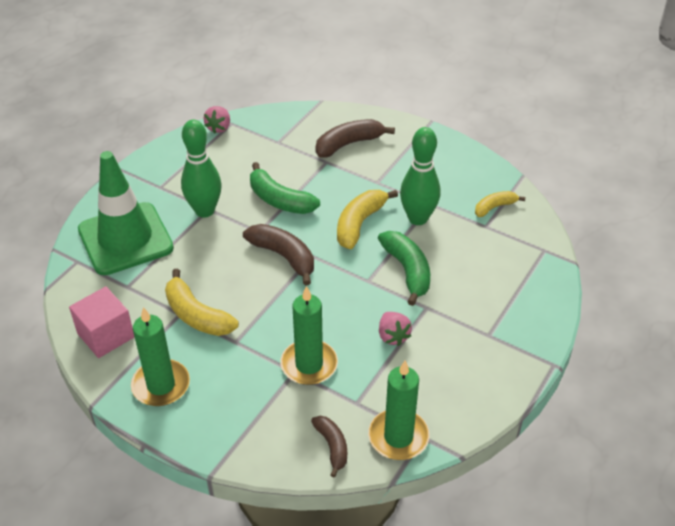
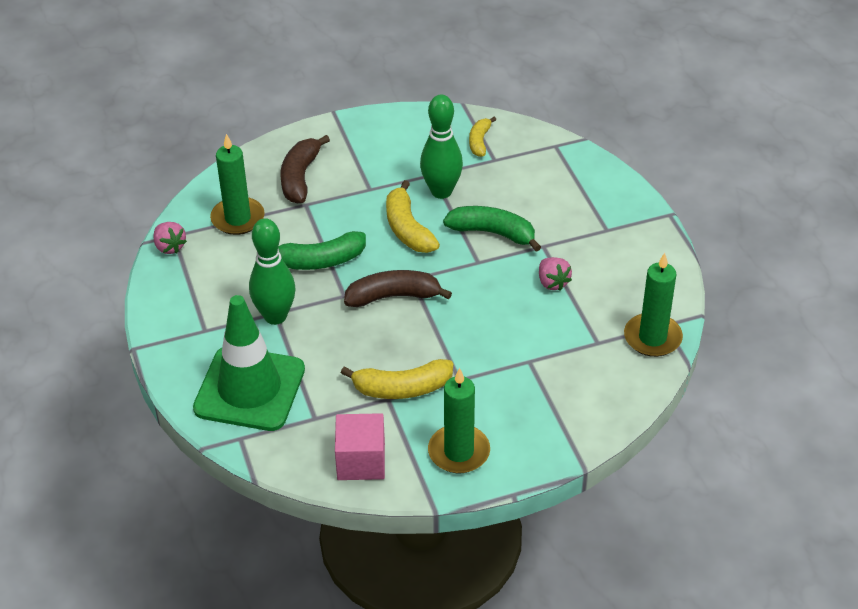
camera: 50 degrees left, 0 degrees up
green candle [280,286,338,385] -> green candle moved to [210,134,265,235]
brown banana [311,416,347,477] -> none
pink strawberry [379,312,412,346] -> pink strawberry turned 45 degrees clockwise [539,257,572,291]

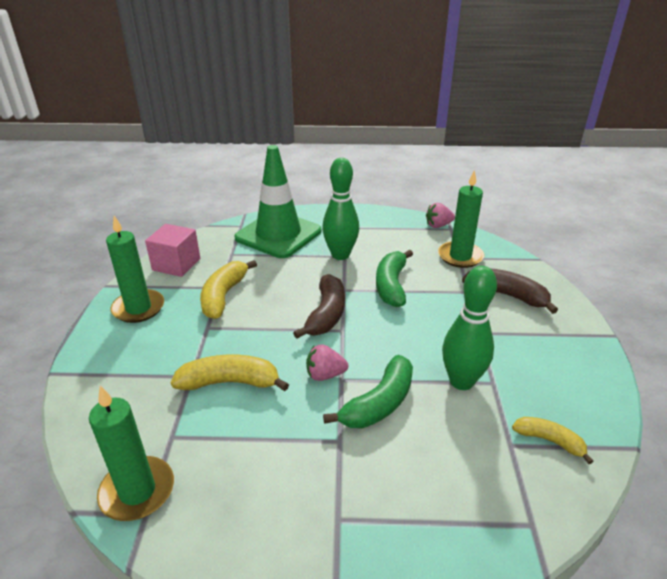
camera: 110 degrees right, 10 degrees down
yellow banana [386,180,440,253] -> yellow banana moved to [171,354,289,391]
pink strawberry [539,257,572,291] -> pink strawberry moved to [306,344,348,381]

